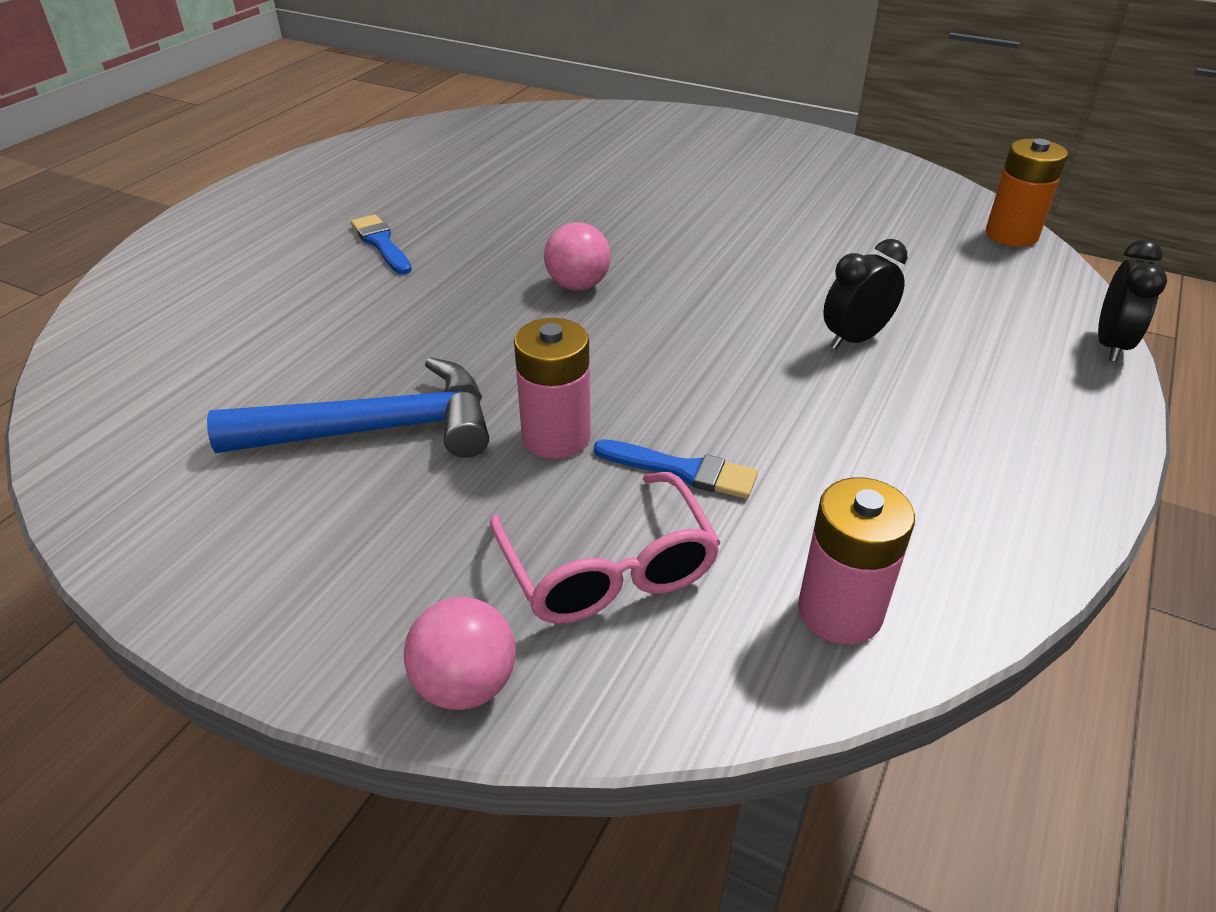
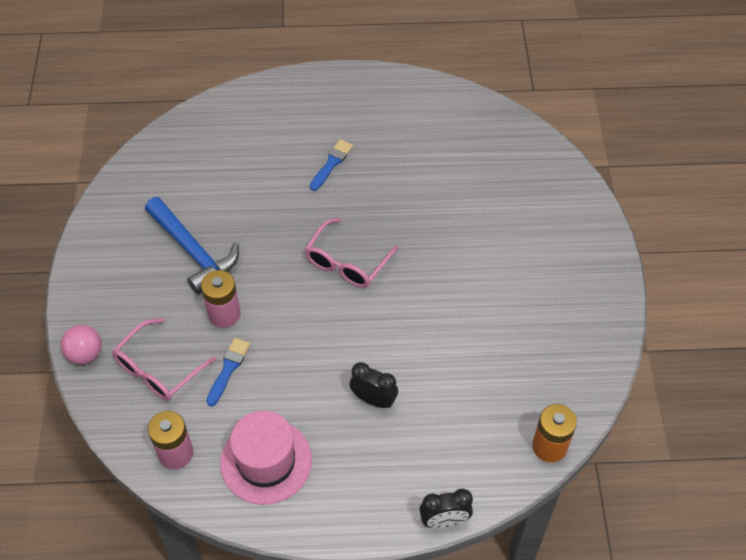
camera: 60 degrees right, 15 degrees up
pink ball [544,222,611,290] -> pink glasses [304,218,399,288]
blue brush [594,439,758,499] -> blue brush turned 150 degrees counterclockwise [206,338,250,407]
none -> pink hat [220,410,312,505]

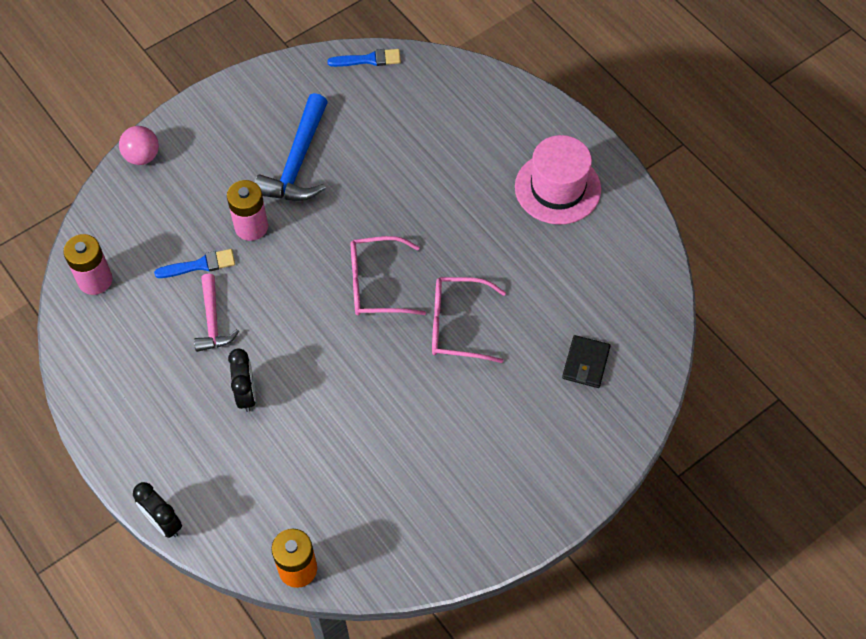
camera: 55 degrees right, 5 degrees up
pink glasses [112,318,216,401] -> pink glasses moved to [432,277,506,363]
pink hat [220,410,312,505] -> pink hat moved to [515,135,601,225]
blue brush [310,139,353,191] -> blue brush moved to [327,49,401,67]
none -> pink hammer [194,274,239,352]
none -> black wallet [562,335,611,388]

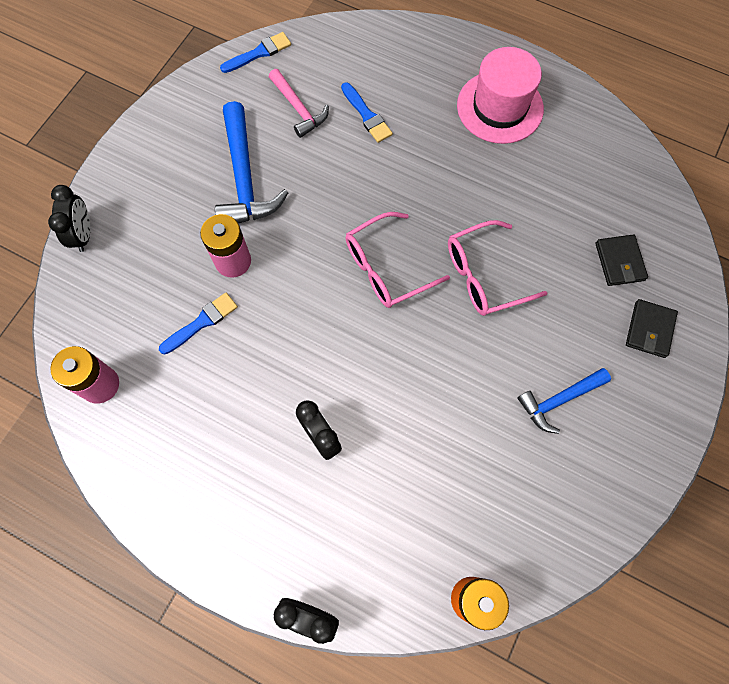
camera: 25 degrees left, 10 degrees up
pink ball [119,126,159,165] -> black clock [48,185,90,252]
pink hammer [194,274,239,352] -> pink hammer moved to [269,69,329,138]
none -> blue brush [341,82,393,143]
none -> blue hammer [517,368,611,434]
none -> black wallet [626,299,678,358]

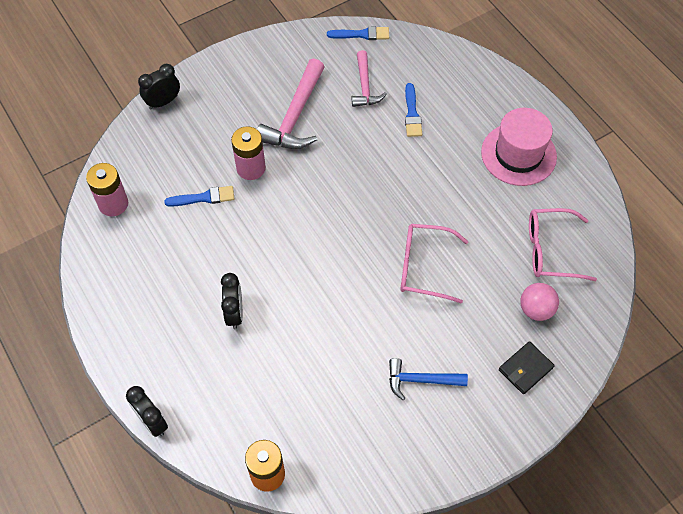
camera: 30 degrees right, 10 degrees down
black clock [48,185,90,252] -> black clock turned 150 degrees counterclockwise [138,64,180,109]
blue hammer [215,101,288,223] -> pink hammer [257,58,324,149]
pink glasses [345,212,450,308] -> pink glasses moved to [529,208,597,281]
black wallet [595,235,648,286] -> pink ball [520,283,559,321]

